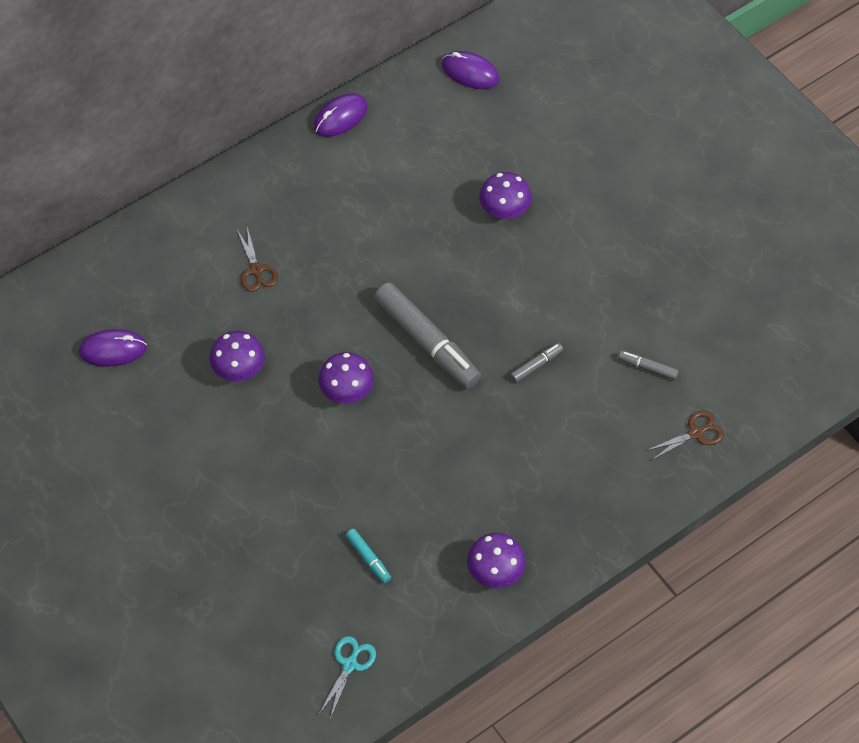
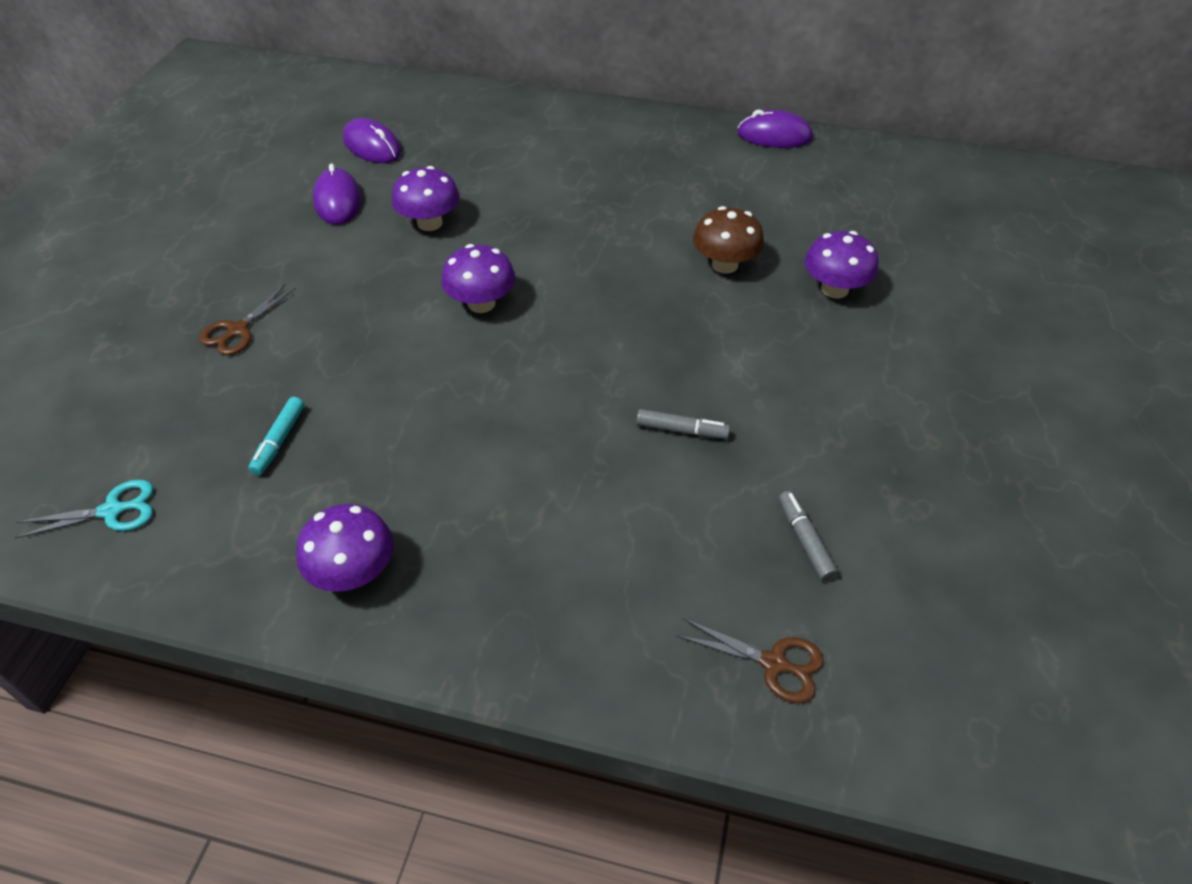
camera: 50 degrees right, 10 degrees down
brown scissors [237,227,278,292] -> brown scissors moved to [199,284,296,355]
grey marker [374,282,481,389] -> none
purple mouse [442,51,499,89] -> purple mouse moved to [313,163,362,224]
none -> brown mushroom [693,206,764,274]

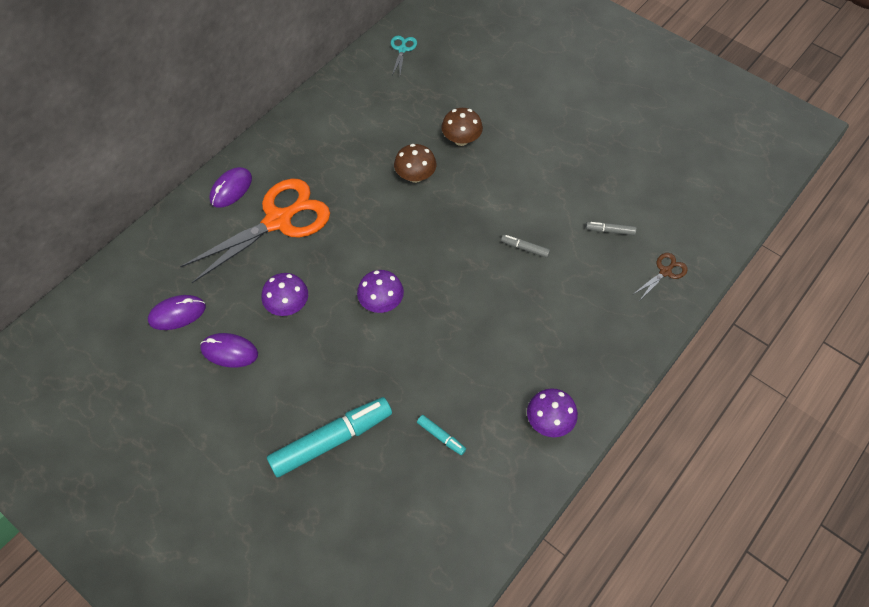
camera: 65 degrees left, 10 degrees up
turquoise scissors [15,479,153,538] -> turquoise scissors moved to [391,36,417,75]
brown scissors [199,284,296,355] -> turquoise marker [267,397,392,477]
grey marker [636,409,730,439] -> grey marker turned 105 degrees counterclockwise [501,234,550,258]
purple mouse [738,110,813,148] -> purple mouse moved to [209,167,252,208]
purple mushroom [805,231,879,299] -> brown mushroom [441,108,483,146]
none -> orange scissors [180,178,330,283]

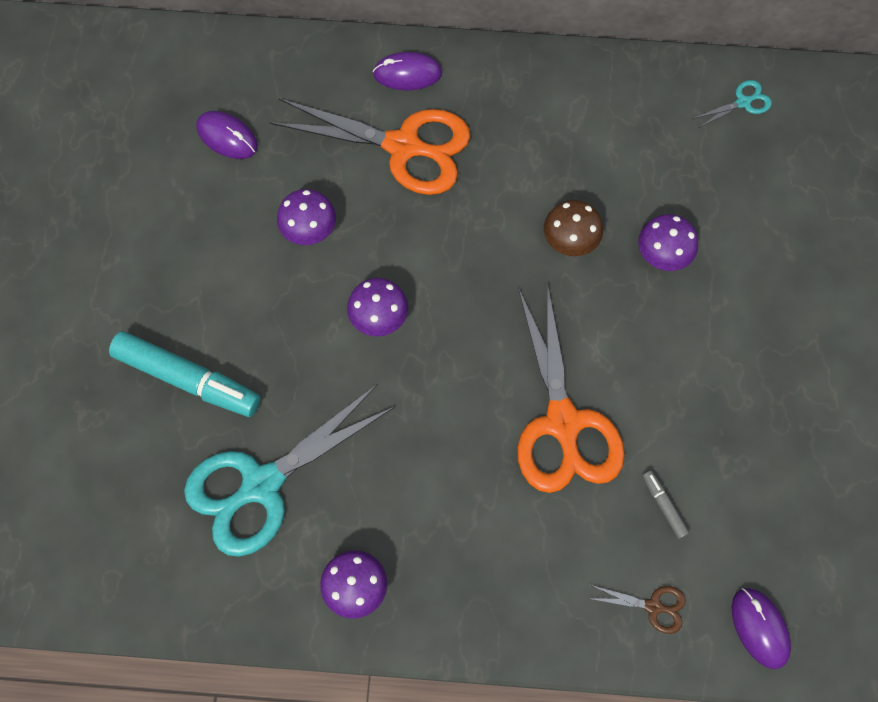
camera: 55 degrees right, 10 degrees up
purple mouse [200,333,258,367] -> purple mouse moved to [732,588,791,669]
turquoise marker [417,415,466,455] -> turquoise scissors [184,385,395,557]
brown mushroom [441,108,483,146] -> purple mushroom [638,214,698,271]
grey marker [501,234,550,258] -> orange scissors [517,283,625,493]

